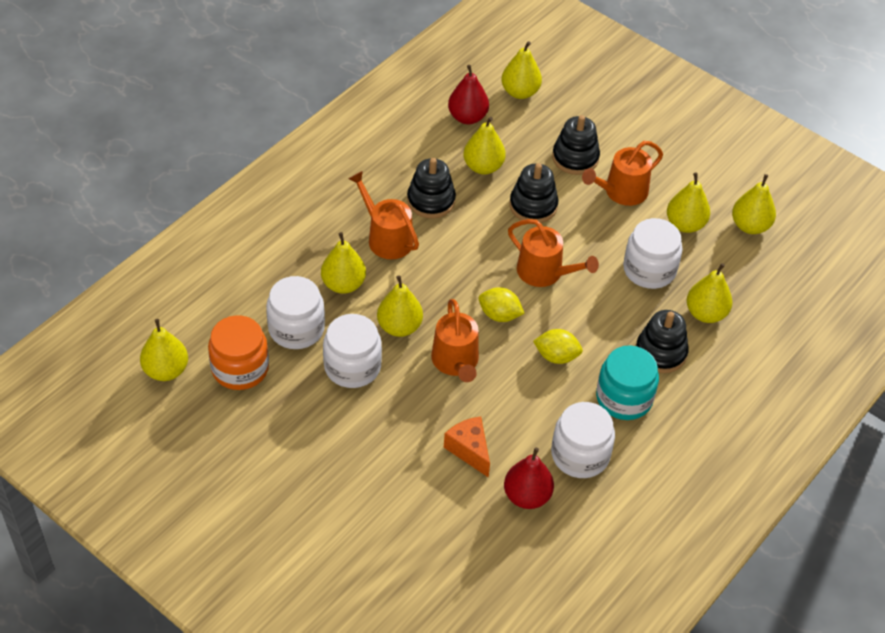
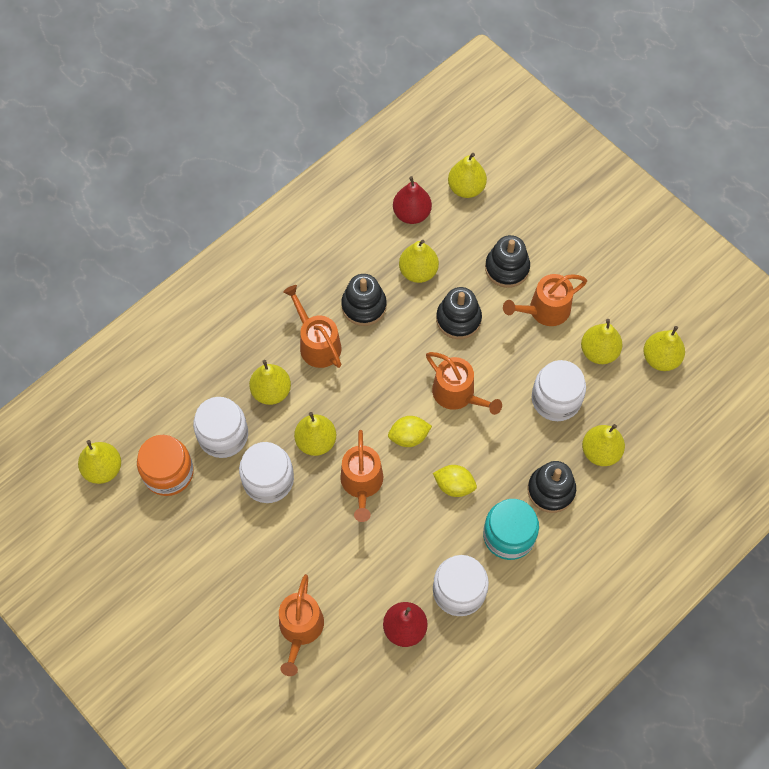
camera: 10 degrees right, 15 degrees up
orange cheese [444,416,490,478] -> none
yellow lemon [479,287,525,322] -> yellow lemon turned 45 degrees counterclockwise [388,416,432,447]
none -> orange watering can [279,574,324,676]

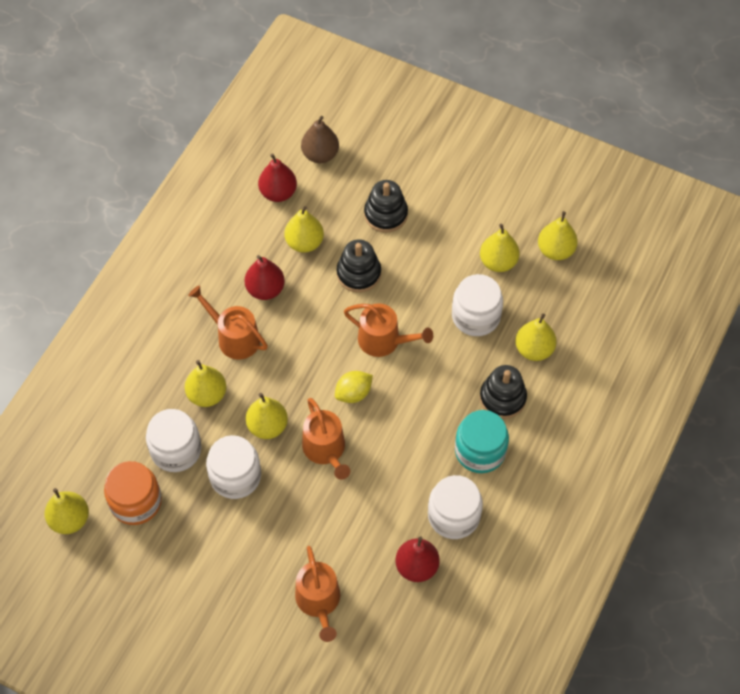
camera: 20 degrees left, 5 degrees down
black stacking toy [341,274,387,326] -> red pear [245,255,285,300]
yellow lemon [433,465,477,497] -> none
yellow pear [448,153,487,198] -> brown pear [301,116,339,163]
orange watering can [503,274,587,326] -> none

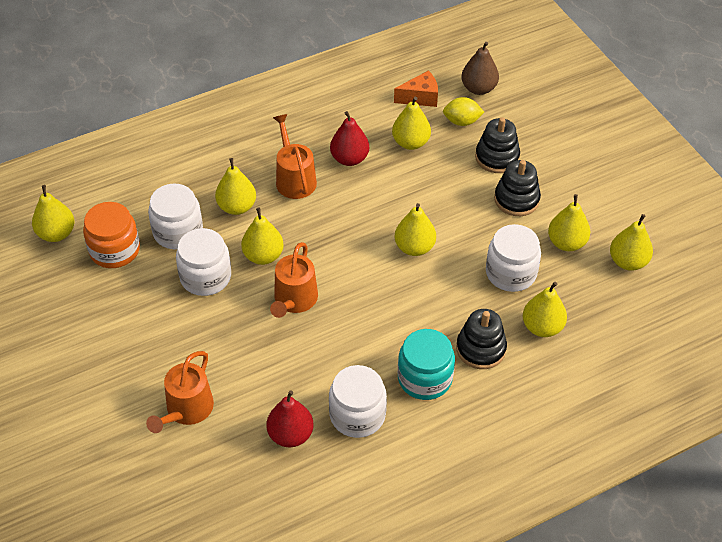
camera: 35 degrees right, 10 degrees down
red pear [258,153,297,202] -> orange cheese [394,71,438,107]
yellow lemon [335,371,373,403] -> yellow lemon moved to [443,97,484,126]
black stacking toy [337,239,381,293] -> black stacking toy moved to [494,160,541,216]
orange watering can [344,303,433,357] -> yellow pear [395,203,436,256]

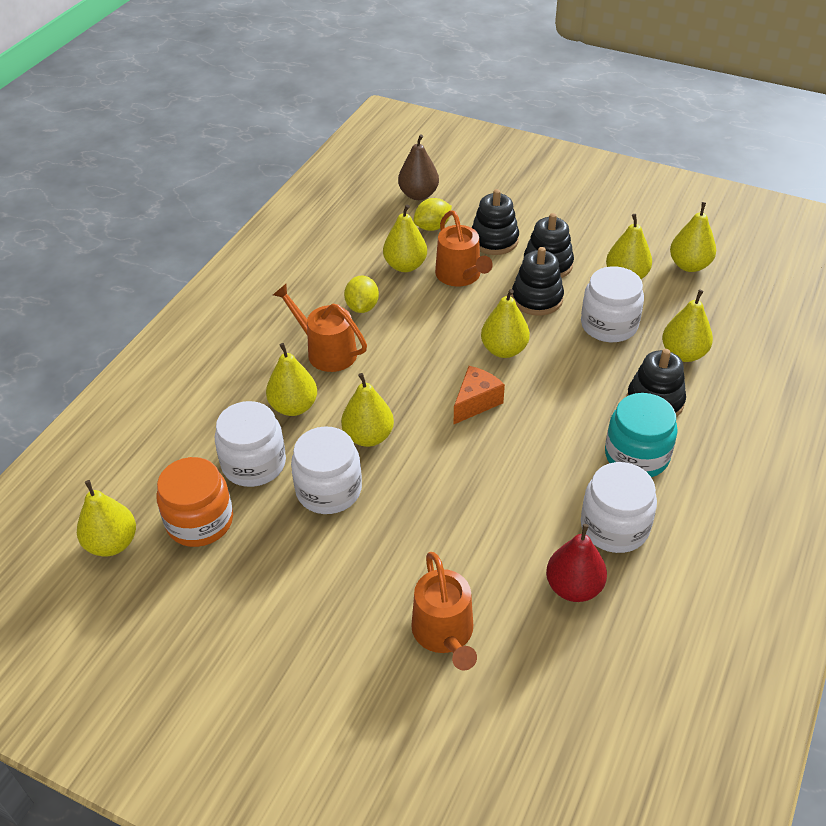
camera: 35 degrees left, 5 degrees down
orange watering can [270,242,318,318] -> orange watering can moved to [435,210,493,287]
red pear [330,111,369,166] -> yellow lemon [344,276,379,313]
orange cheese [394,71,438,107] -> orange cheese moved to [454,366,505,424]
none -> black stacking toy [512,247,564,316]

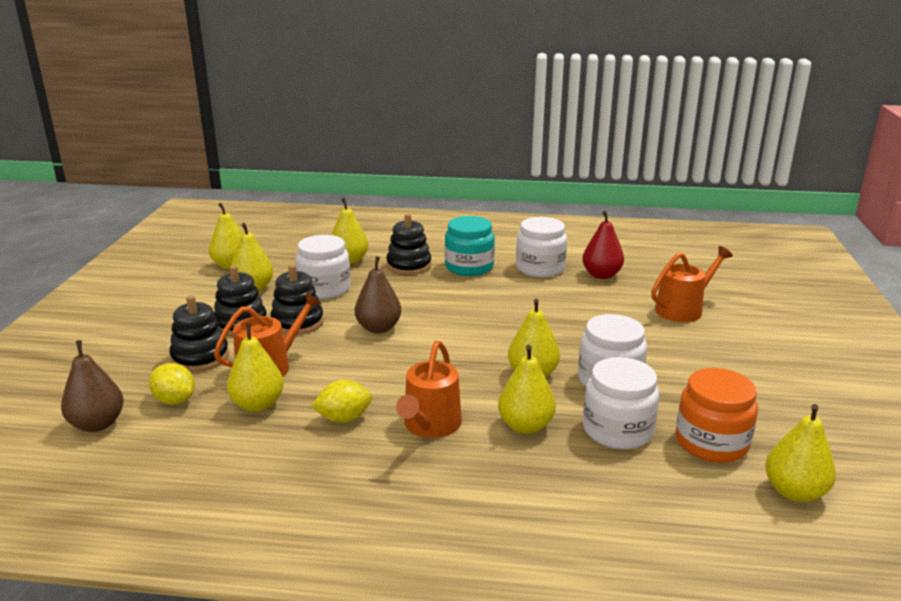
camera: 110 degrees left, 20 degrees down
orange cheese [454,366,505,424] -> none
yellow pear [481,289,530,358] -> brown pear [355,256,401,333]

